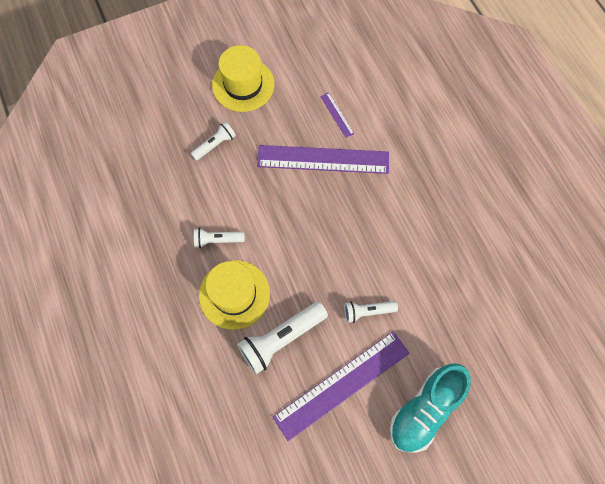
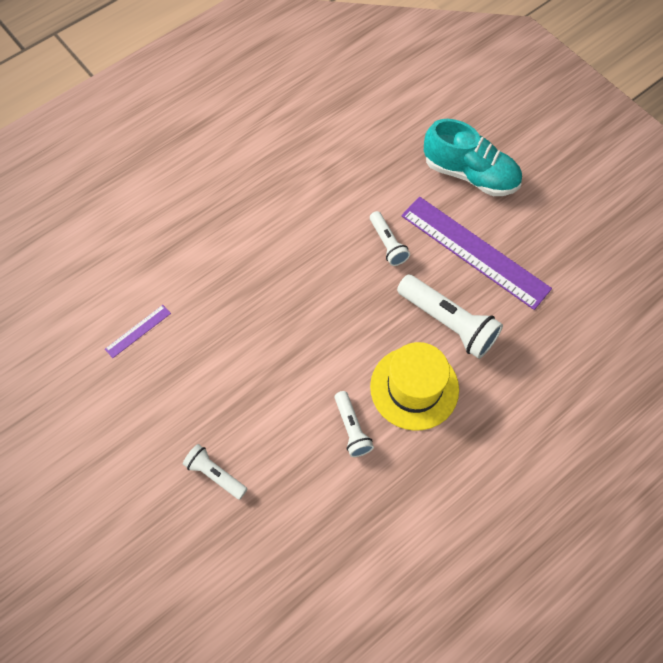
camera: 105 degrees left, 5 degrees down
yellow hat [212,45,274,112] -> none
purple ruler [257,145,389,174] -> none

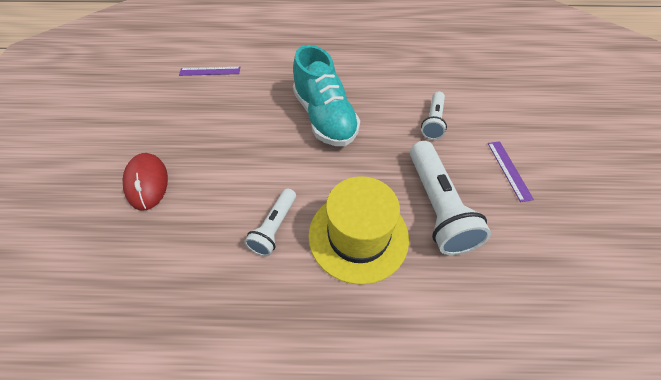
camera: 40 degrees right, 10 degrees down
white flashlight [183,444,248,500] -> red mouse [122,153,168,211]
purple ruler [401,197,552,310] -> purple ruler [488,141,534,202], size x0.42
turquoise shoe [424,119,522,196] -> turquoise shoe moved to [293,45,360,146]

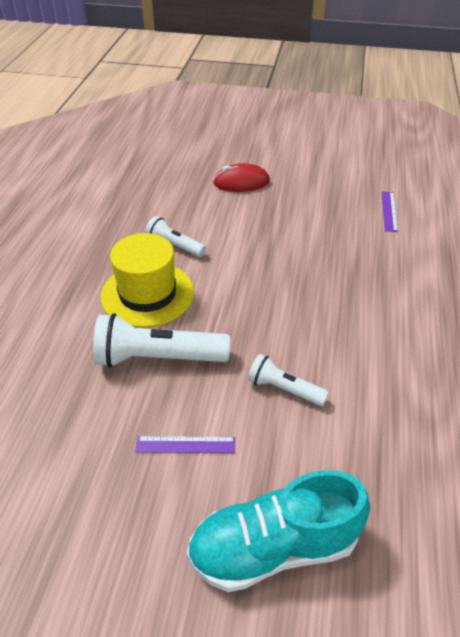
camera: 100 degrees right, 10 degrees down
turquoise shoe [293,45,360,146] -> turquoise shoe moved to [187,470,370,592]

